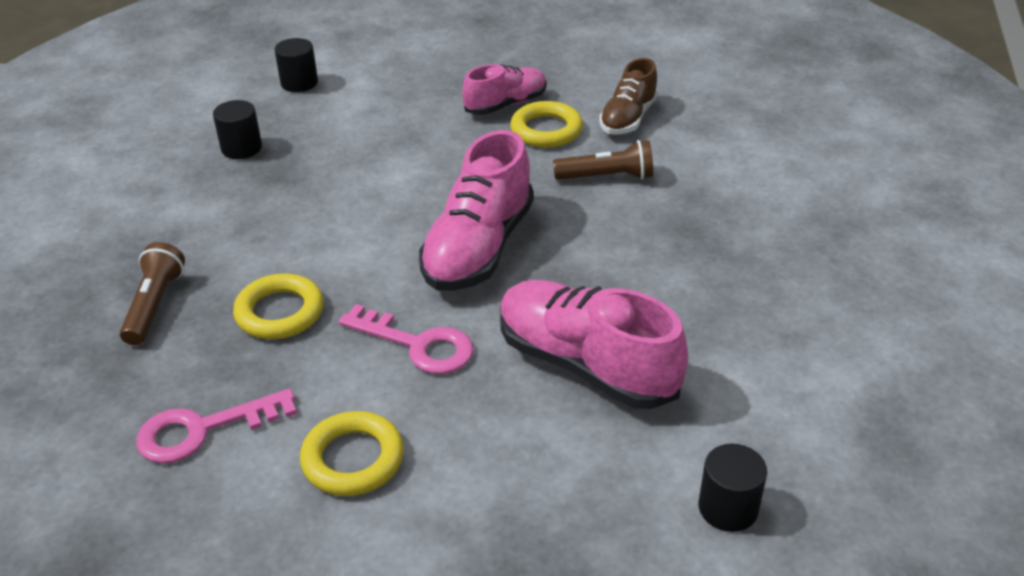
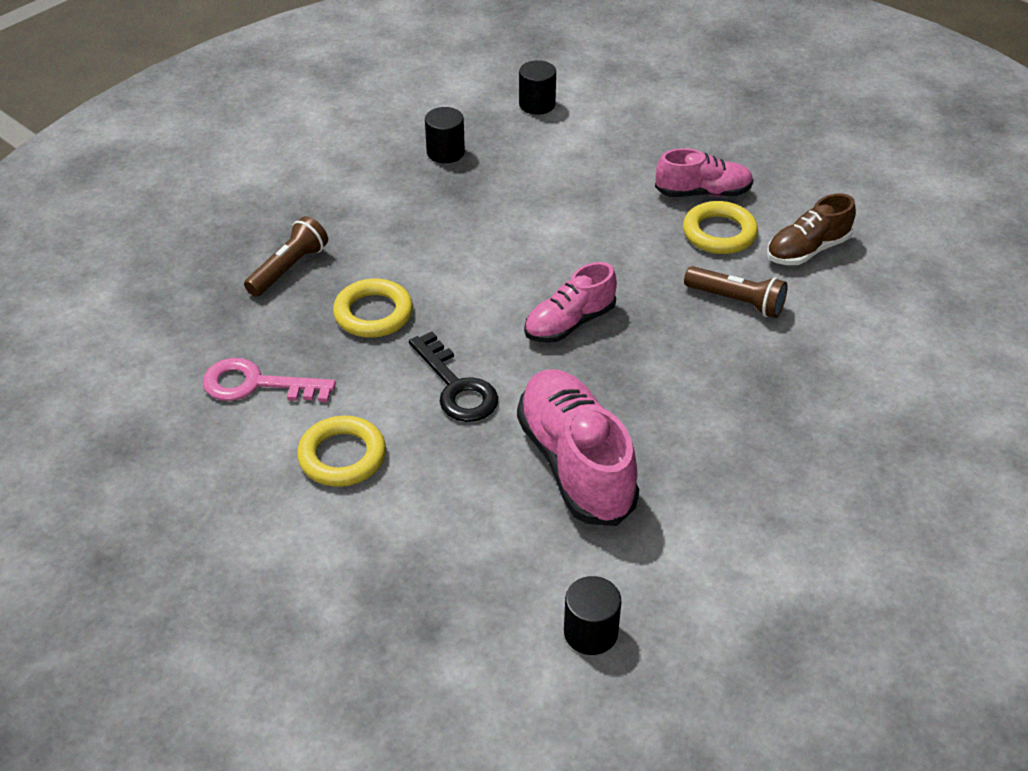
camera: 30 degrees right, 5 degrees up
pink key [339,304,474,374] -> black key [409,332,499,422]
pink shoe [419,130,534,291] -> pink shoe [524,262,617,343], size x0.61

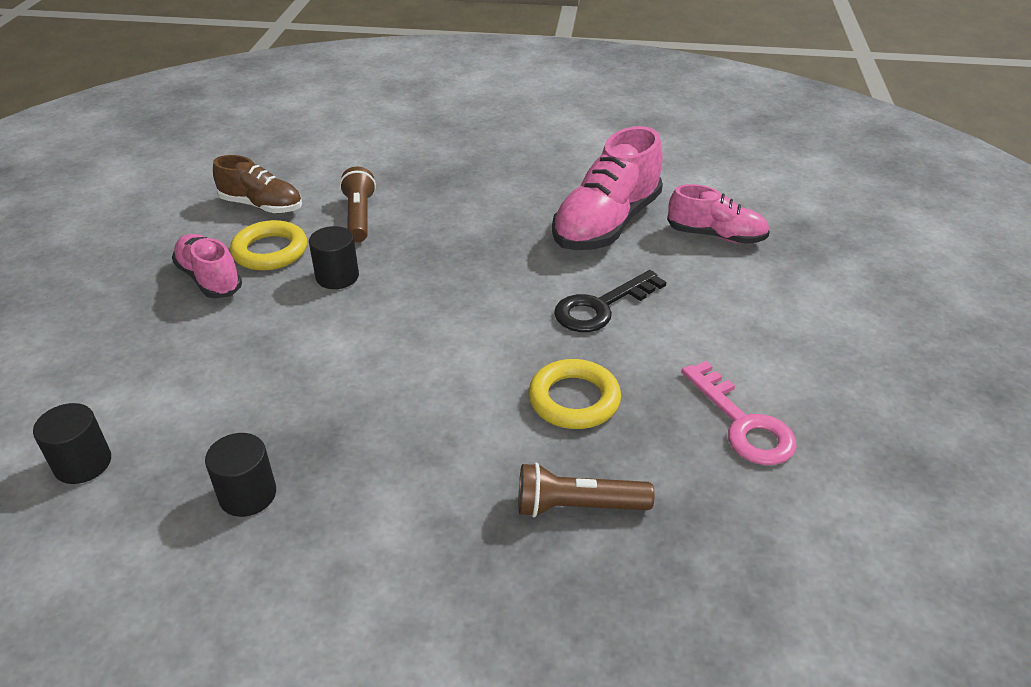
camera: 125 degrees left, 5 degrees down
yellow ring [297,416,386,487] -> none
black key [409,332,499,422] -> black key turned 150 degrees counterclockwise [554,270,666,332]
pink shoe [524,262,617,343] -> pink shoe moved to [667,184,770,244]
black cylinder [564,576,621,655] -> black cylinder moved to [309,226,359,289]

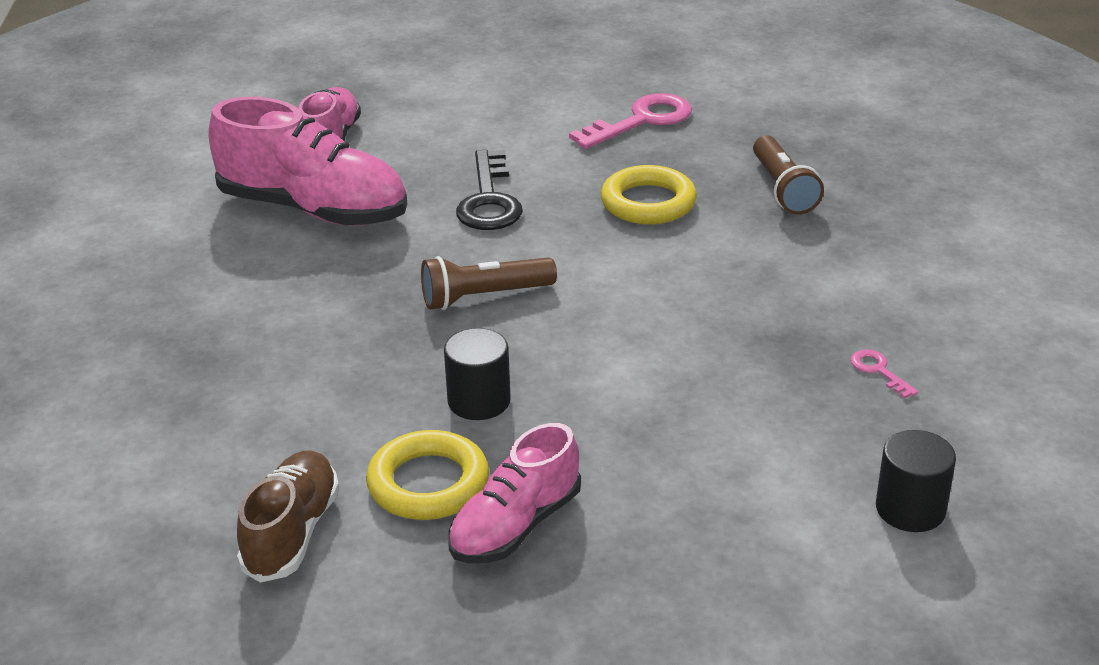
camera: 100 degrees left, 5 degrees down
black cylinder [205,433,276,517] -> pink key [851,349,918,399]
brown flashlight [340,167,376,242] -> brown flashlight moved to [421,256,557,310]
black key [554,270,666,332] -> black key turned 45 degrees clockwise [456,150,523,230]

